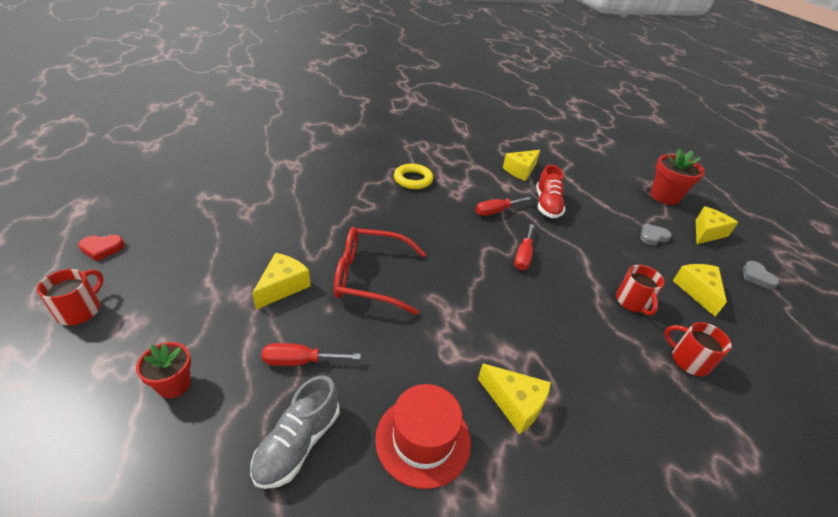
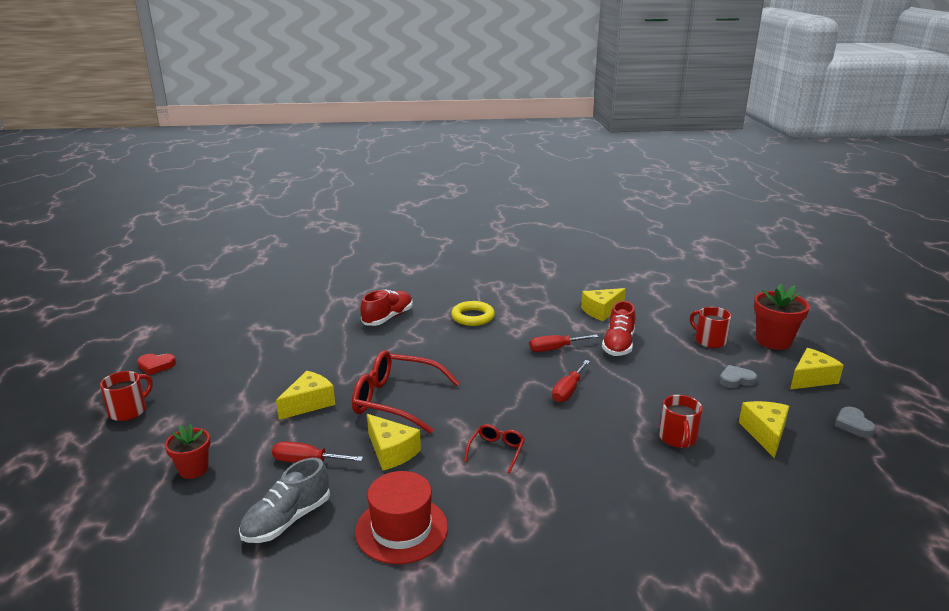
camera: 15 degrees right, 15 degrees down
yellow cheese [478,364,551,434] -> yellow cheese moved to [367,414,421,471]
red mug [664,322,732,376] -> red mug moved to [690,307,731,348]
none -> red shoe [360,290,413,326]
none -> red glasses [464,424,525,473]

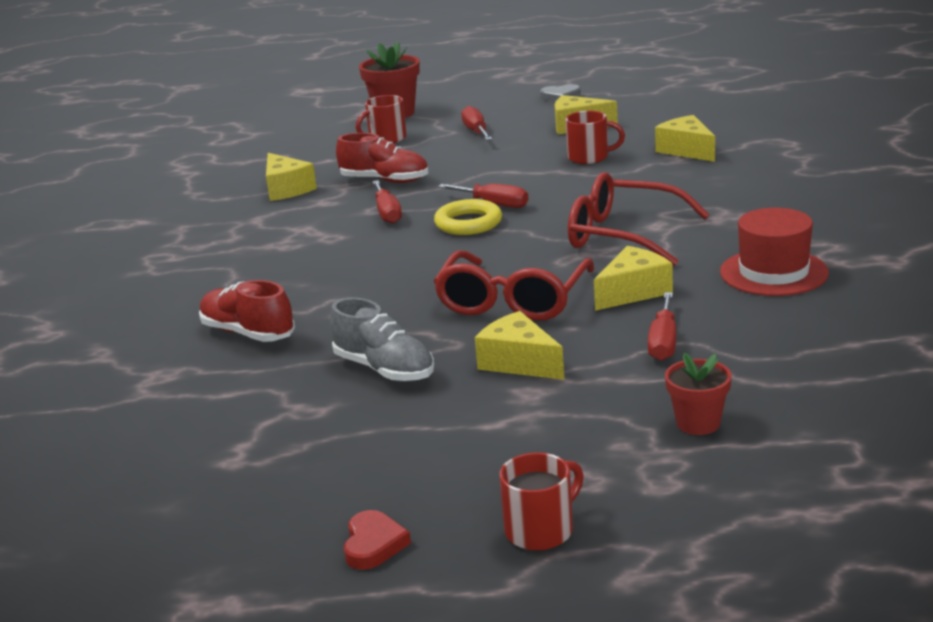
camera: 85 degrees left, 0 degrees up
red mug [100,371,153,421] -> red mug turned 105 degrees clockwise [499,452,584,551]
grey shoe [239,458,330,543] -> grey shoe moved to [330,298,434,382]
yellow ring [451,301,495,326] -> yellow ring moved to [434,199,502,235]
red glasses [464,424,525,473] -> red glasses [568,172,710,266], size x2.06
grey heart [719,365,757,388] -> red screwdriver [461,106,492,140]
yellow cheese [790,348,844,389] -> yellow cheese moved to [655,115,715,162]

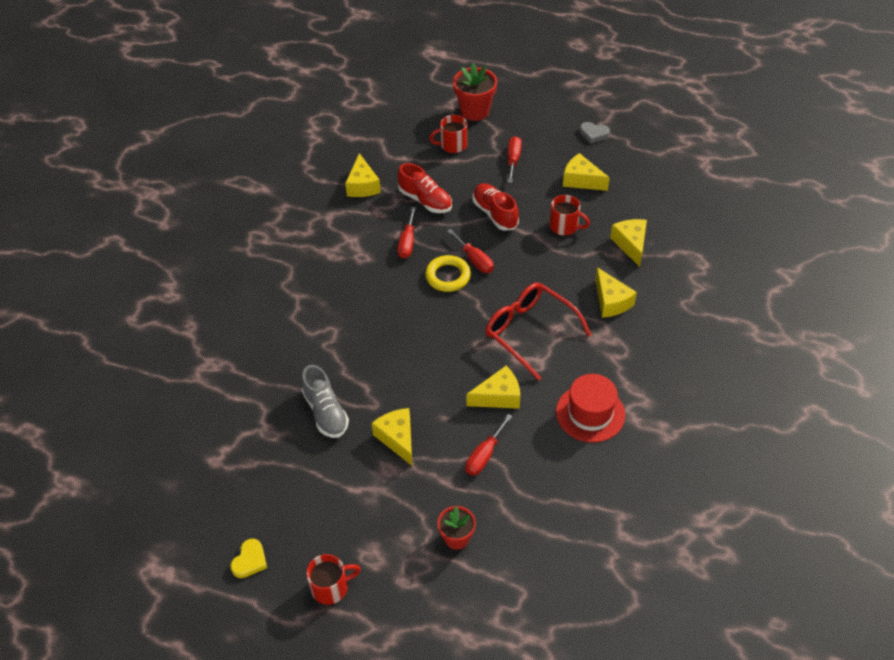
camera: 20 degrees right, 25 degrees up
red shoe [199,280,295,342] -> red shoe moved to [473,183,519,231]
red heart [344,510,411,570] -> yellow heart [230,539,267,578]
red glasses [433,250,594,321] -> none
none -> yellow cheese [595,267,637,318]

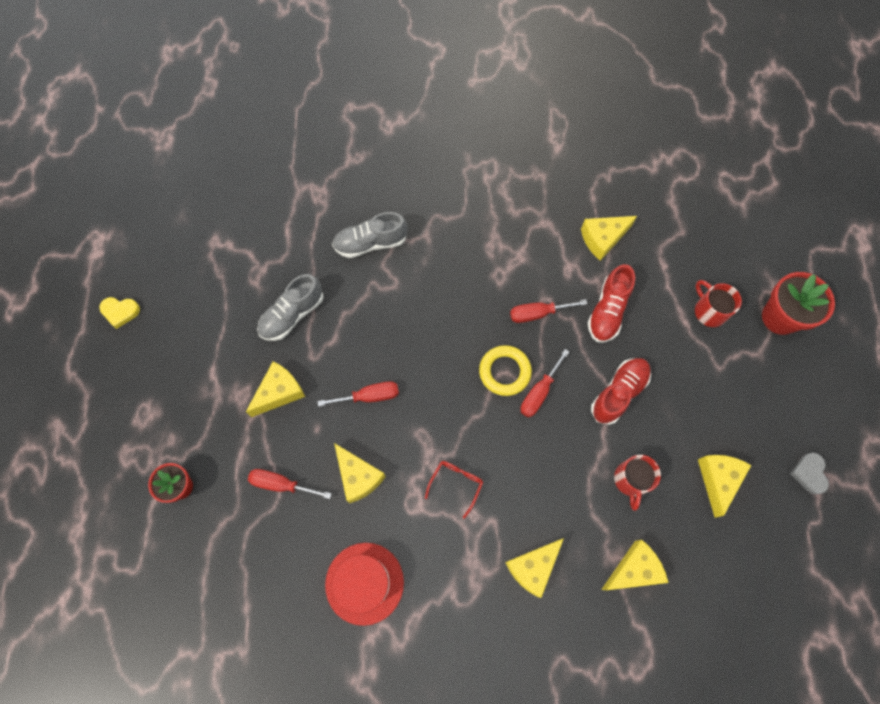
camera: 70 degrees right, 20 degrees up
red mug [306,554,361,605] -> none
red glasses [485,283,592,381] -> red glasses [425,461,483,519], size x0.48
red screwdriver [508,136,522,183] -> red screwdriver moved to [317,381,399,407]
none -> grey shoe [332,212,407,258]

